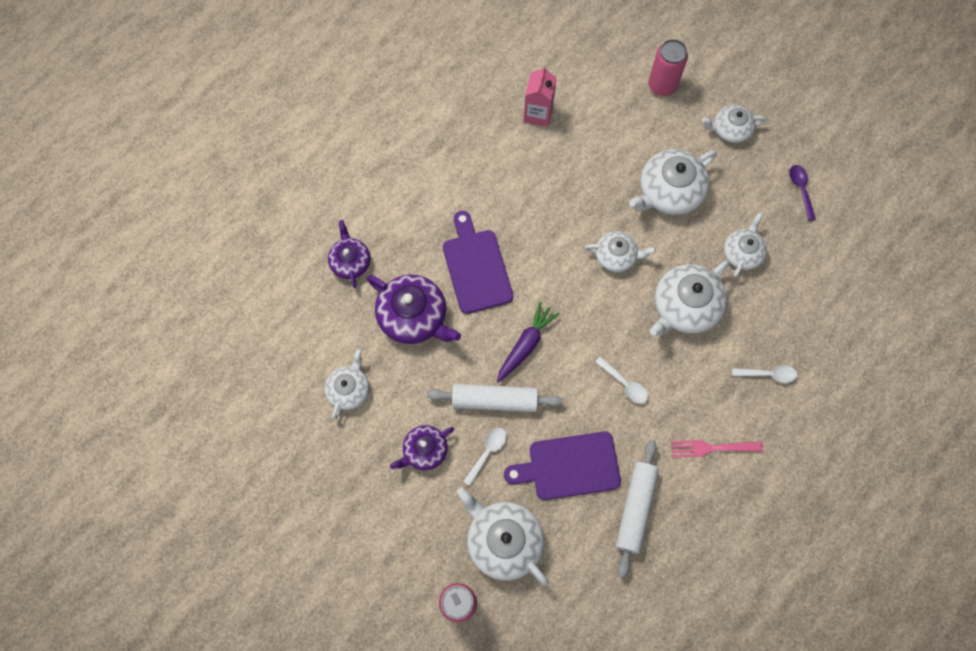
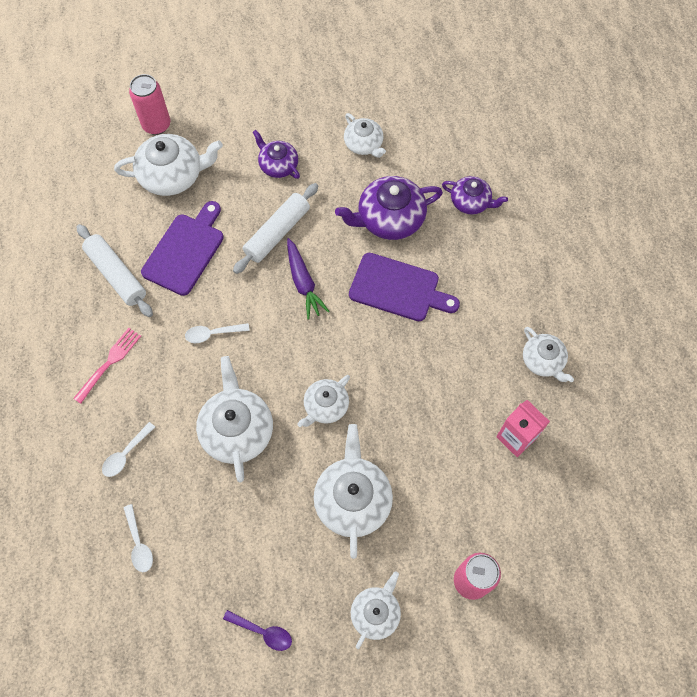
camera: 125 degrees right, 5 degrees down
purple teapot [390,425,454,470] -> purple teapot turned 45 degrees counterclockwise [253,130,300,179]
white spoon [463,428,507,486] -> white spoon moved to [123,504,153,572]
white teapot [724,213,767,277] -> white teapot moved to [523,327,574,382]

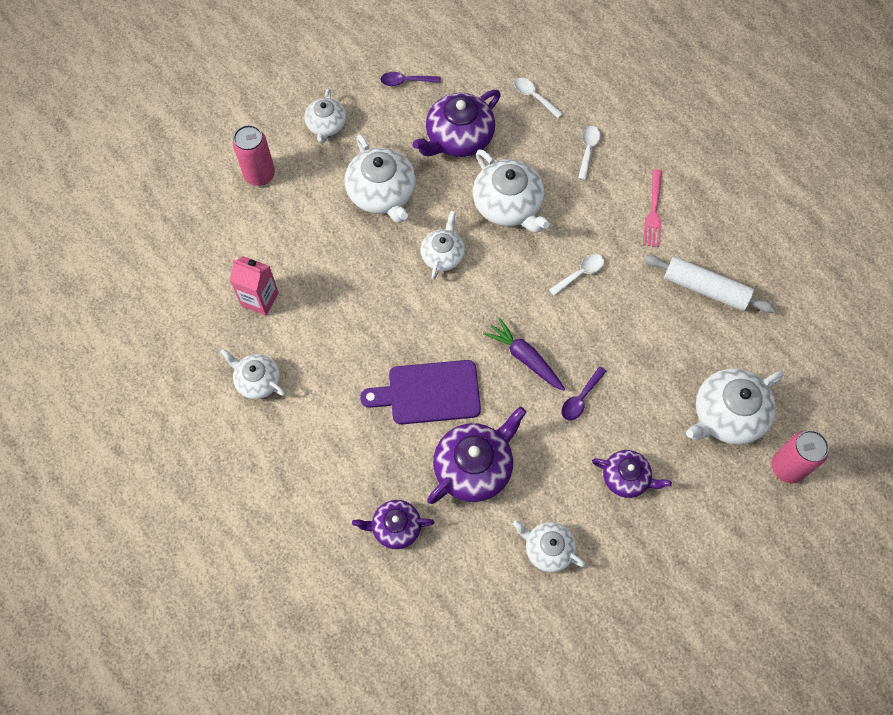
camera: 155 degrees right, 0 degrees up
purple cutting board [141,201,224,296] -> none
white rolling pin [233,183,318,274] -> purple spoon [561,366,607,420]
none -> purple teapot [413,90,501,157]

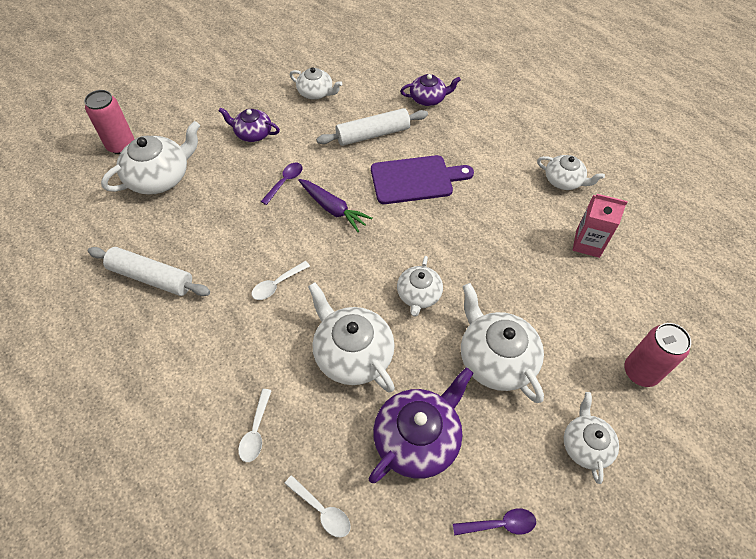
camera: 175 degrees right, 10 degrees down
purple teapot [427,407,526,504] -> white rolling pin [316,108,428,146]
pink fork [643,169,662,247] -> none

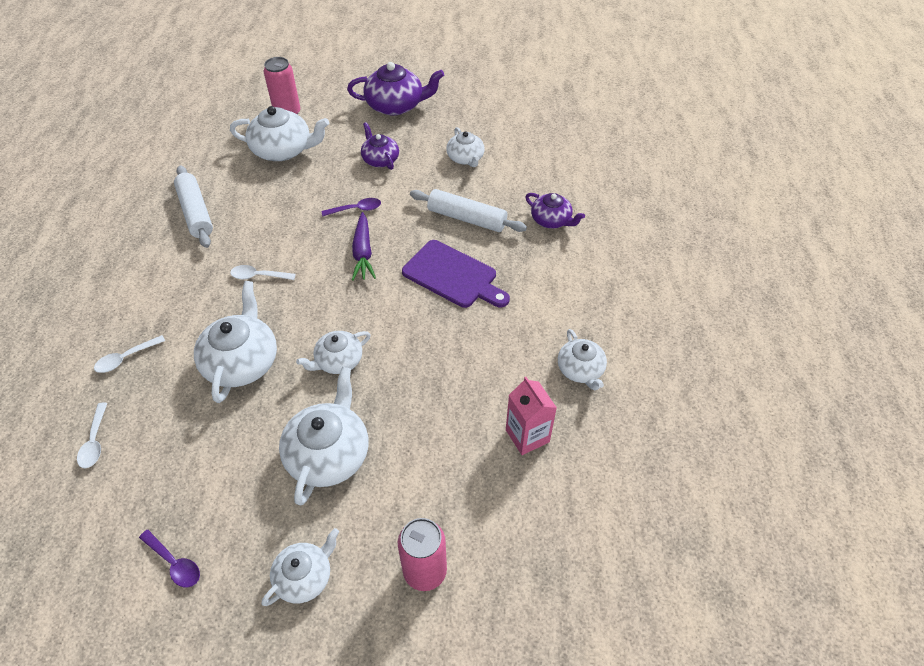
camera: 45 degrees right, 5 degrees down
purple teapot [369,367,473,483] -> purple teapot moved to [347,62,444,116]

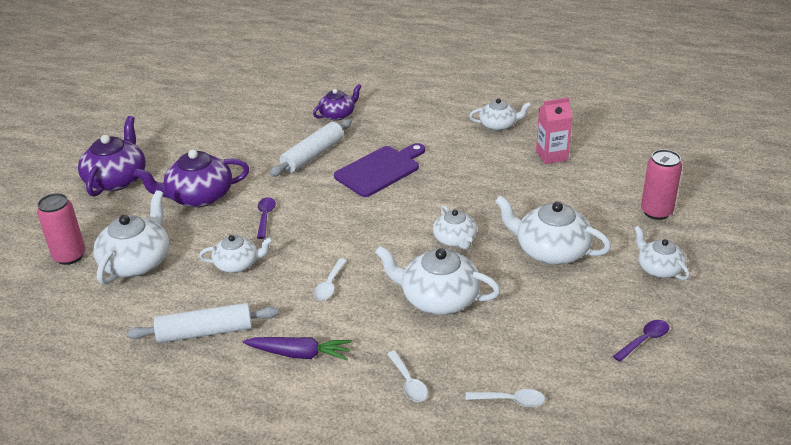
camera: 75 degrees left, 15 degrees down
purple carrot [352,212,376,281] -> purple carrot moved to [243,337,352,360]
purple teapot [361,122,399,170] -> purple teapot [134,149,249,207], size x1.64
white teapot [446,127,485,167] -> white teapot moved to [199,235,273,273]

